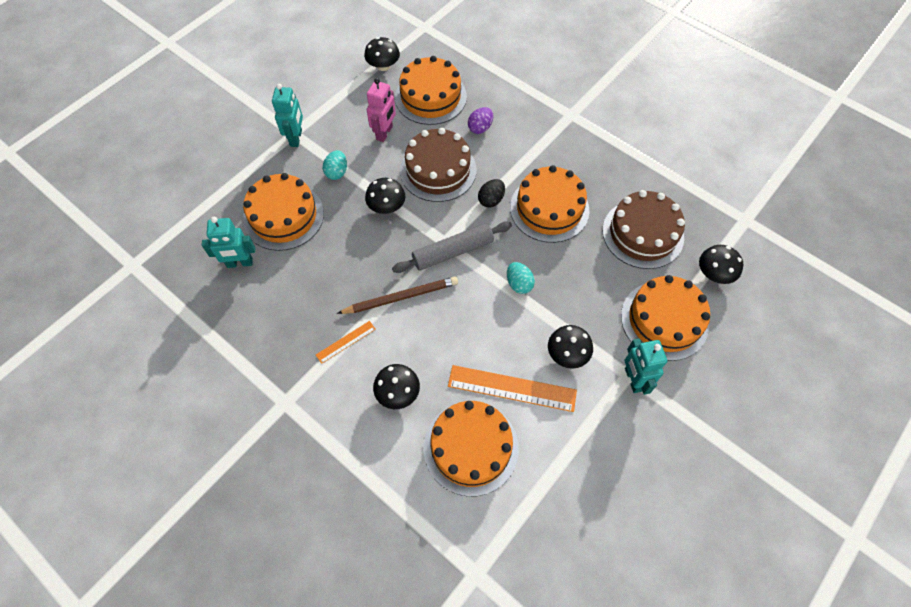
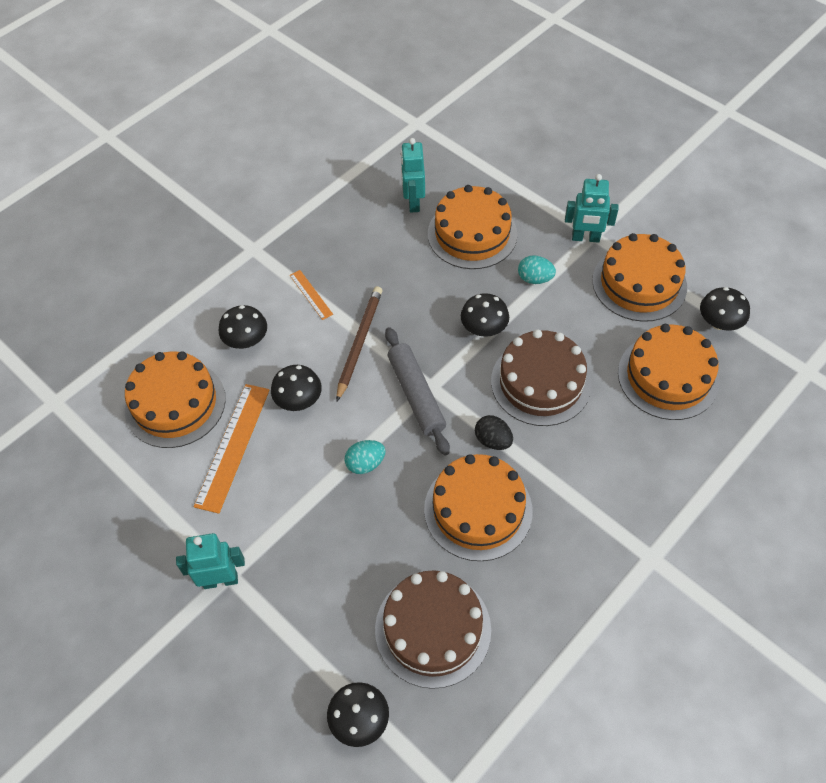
camera: 95 degrees right, 5 degrees down
brown pencil [337,276,458,314] -> brown pencil turned 150 degrees counterclockwise [336,286,382,402]
pink robot [367,78,396,142] -> none
purple egg [468,107,493,134] -> none
black mushroom [548,325,593,369] -> black mushroom moved to [271,365,322,411]
orange cake [621,275,710,361] -> orange cake moved to [592,233,687,322]

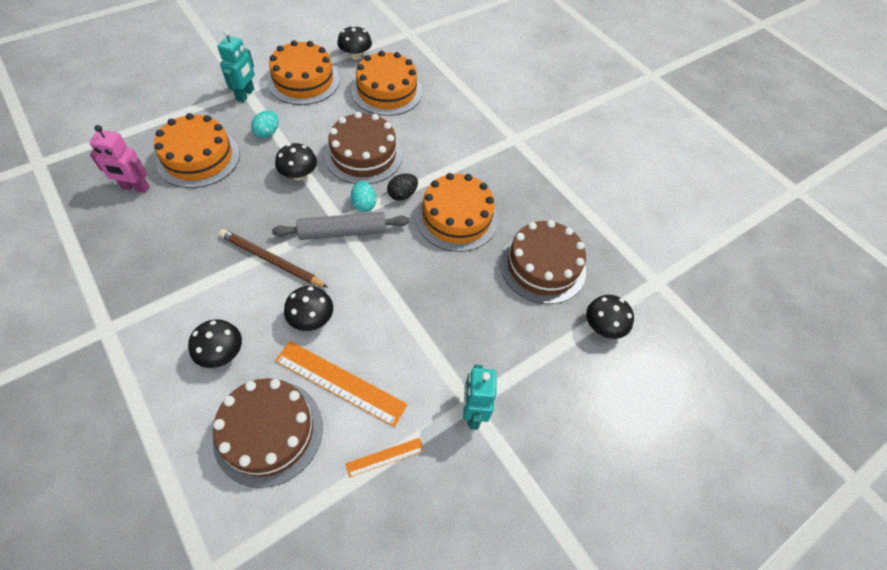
camera: 85 degrees left, 0 degrees up
orange cake [125,351,226,448] -> brown cake [213,378,323,488]
orange ruler [290,270,333,320] -> orange ruler moved to [346,438,424,478]
turquoise egg [345,440,386,474] -> turquoise egg moved to [351,181,376,212]
turquoise robot [401,138,425,213] -> pink robot [89,125,150,193]

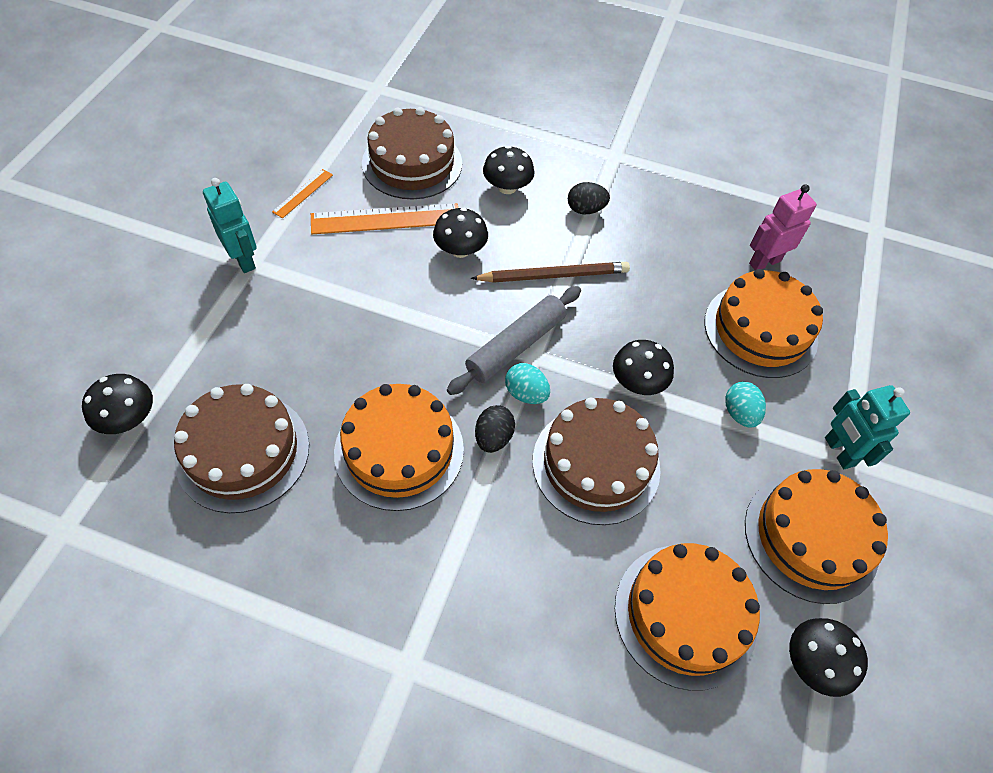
camera: 145 degrees right, 0 degrees up
none -> black egg [568,182,610,214]

